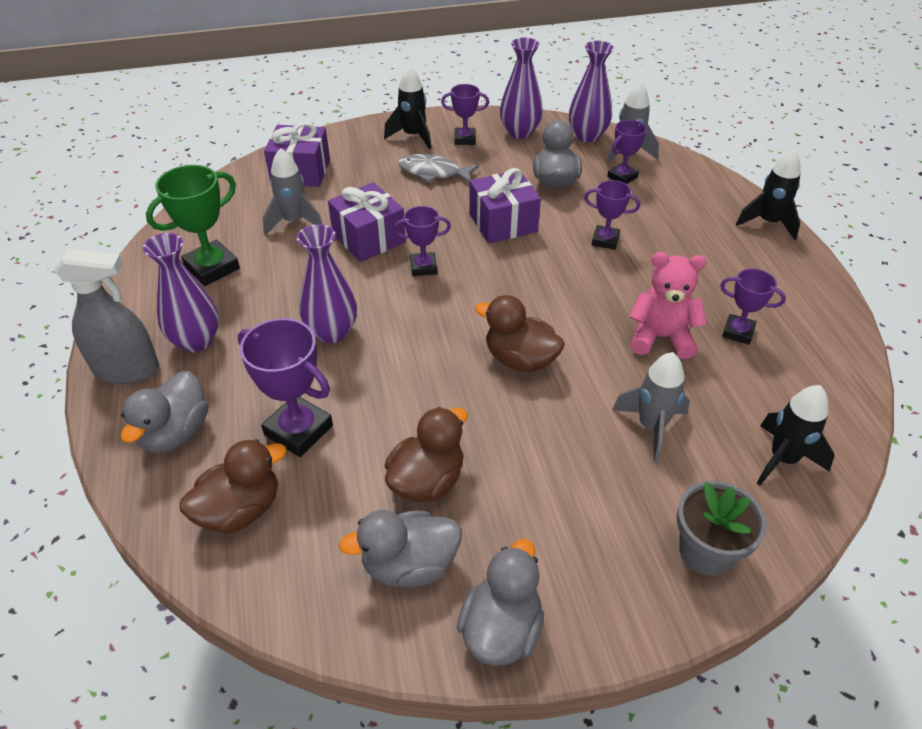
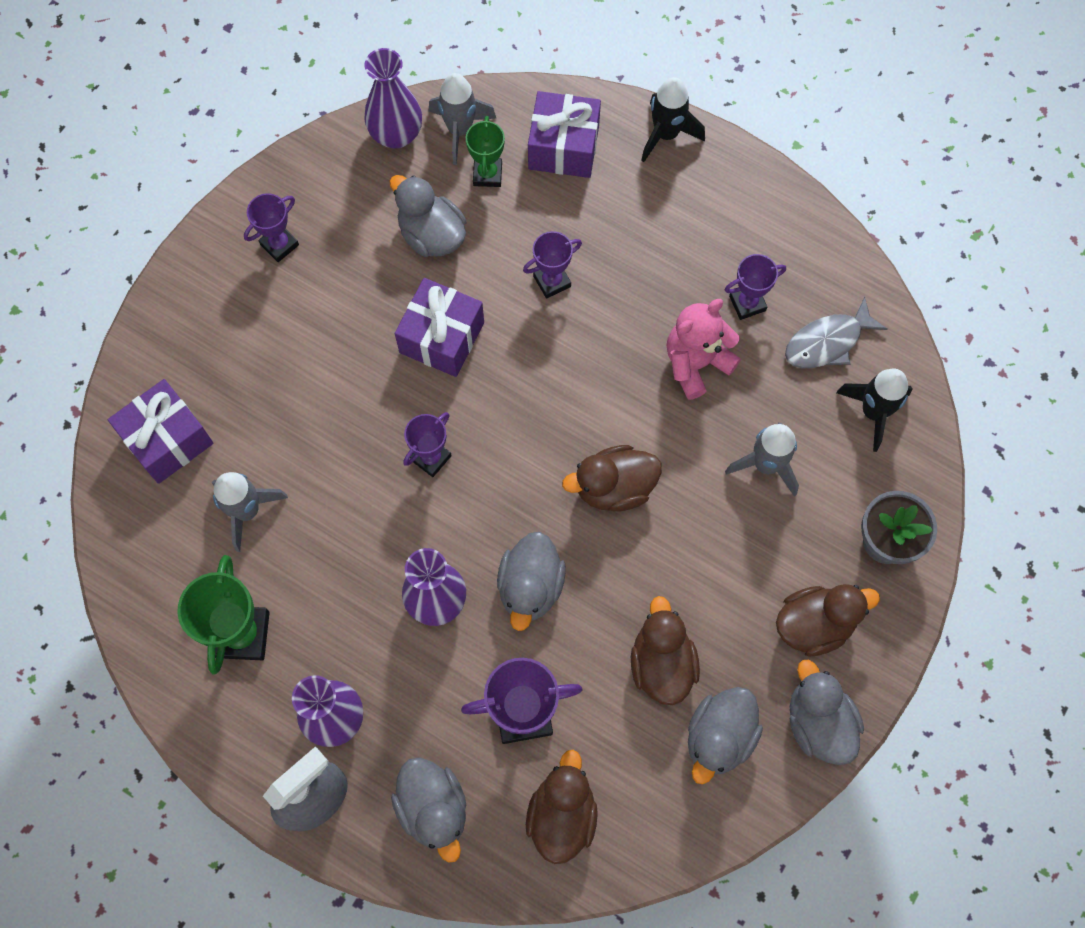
camera: 45 degrees left, 25 degrees up
purple gift [328,182,406,262] -> purple gift moved to [528,91,601,178]
black rocket [384,66,432,149] -> none
grey fish [398,154,479,183] -> grey fish moved to [785,297,887,368]
purple vase [500,37,543,139] -> none
purple trophy [607,120,647,184] -> green trophy [466,116,505,187]
none -> grey duck [497,532,566,631]
none -> brown duck [776,584,880,657]

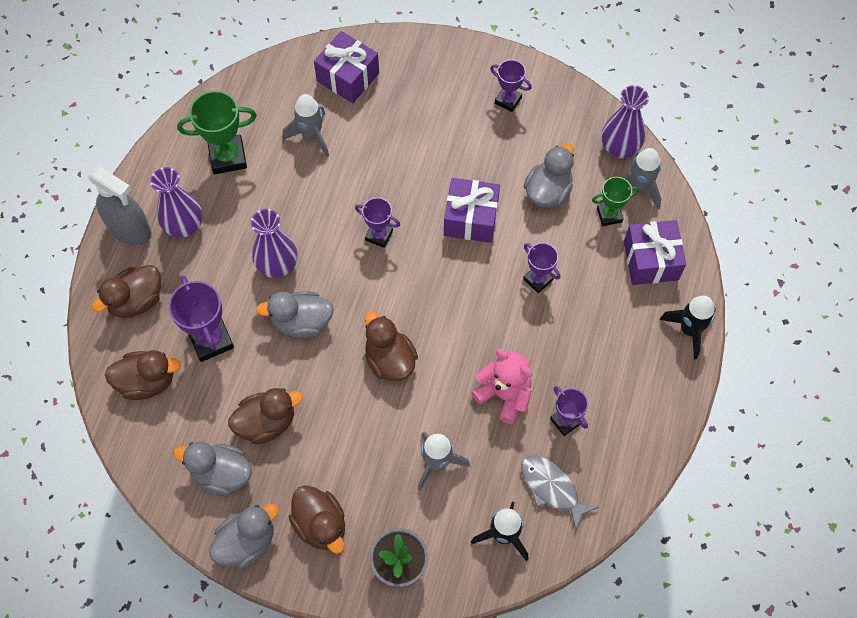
camera: 75 degrees right, 5 degrees down
grey duck [391,758,466,863] -> brown duck [92,265,161,318]

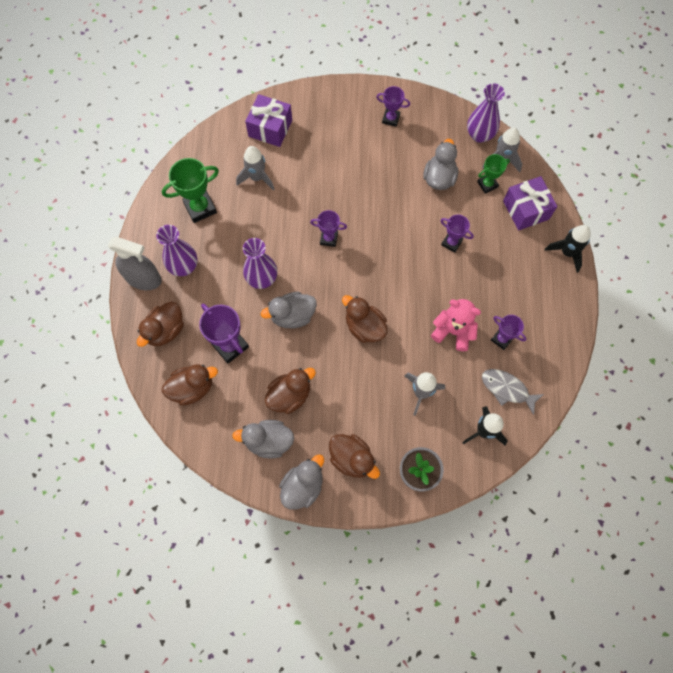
camera: 15 degrees left, 5 degrees up
purple gift [444,178,500,243] -> none

